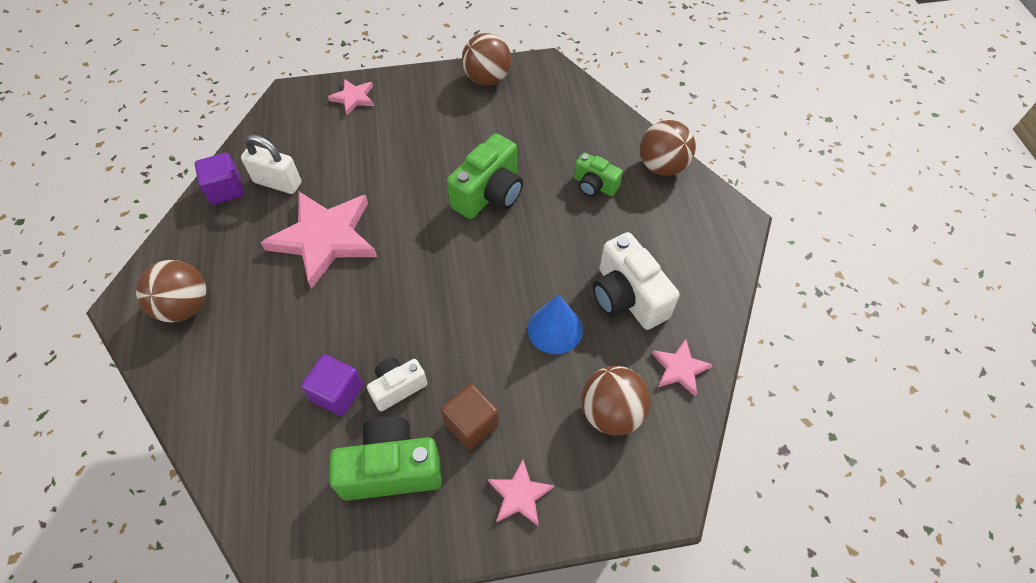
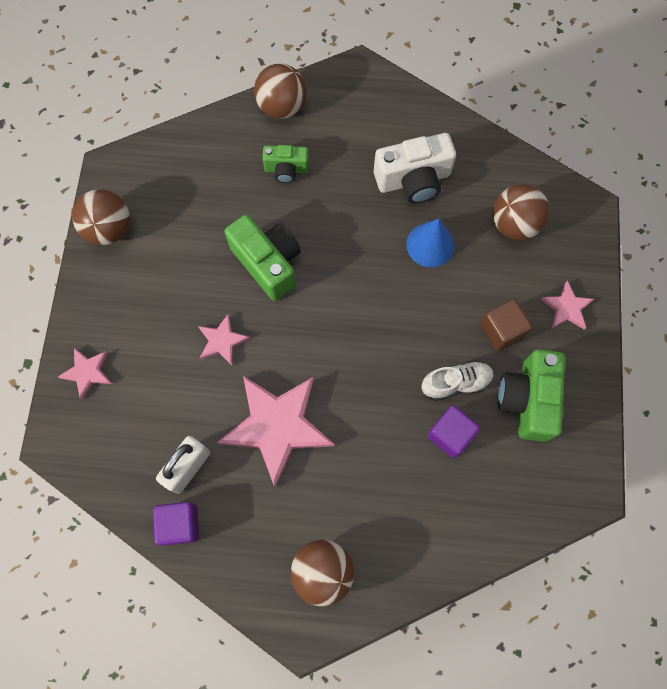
camera: 75 degrees left, 15 degrees up
white camera [367,358,427,411] -> white shoe [422,360,494,401]
green camera [574,152,623,197] -> green camera turned 45 degrees clockwise [262,145,309,183]
pink star [652,339,713,396] -> pink star moved to [198,314,250,366]

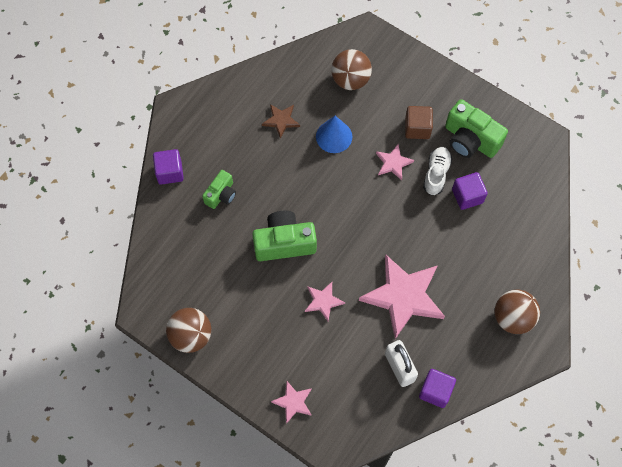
camera: 60 degrees left, 5 degrees down
brown ball [254,63,306,119] -> purple cube [153,149,184,185]
white camera [374,133,456,204] -> brown star [262,104,300,139]
pink star [541,280,594,330] -> pink star moved to [376,144,414,180]

